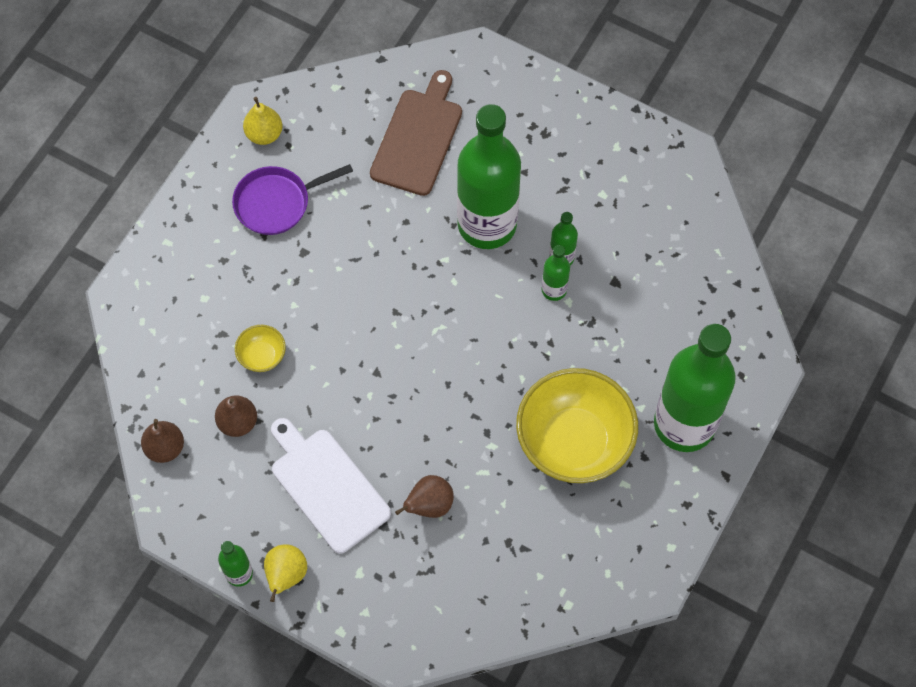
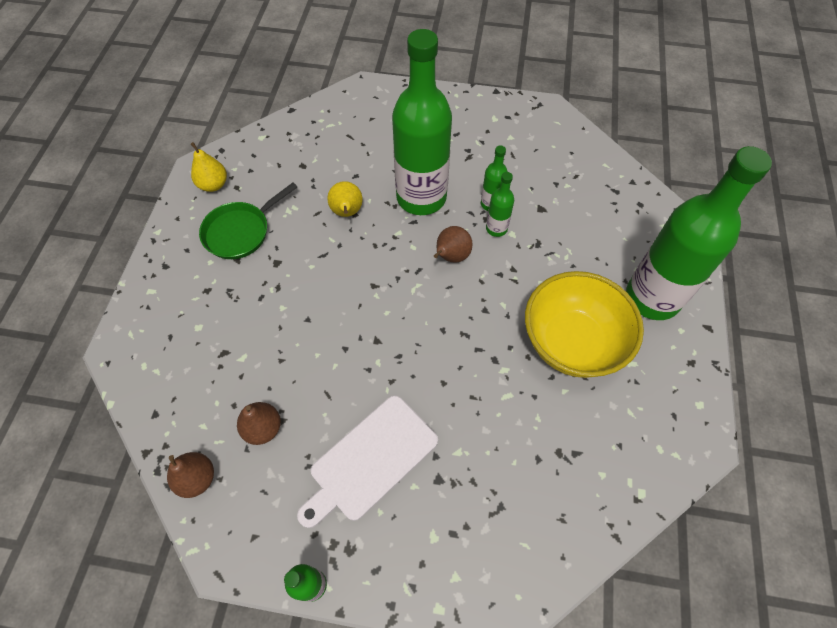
camera: 20 degrees left, 5 degrees down
purple pan [232,164,353,235] -> green pan [199,182,297,259]
yellow bowl [235,325,286,372] -> none
yellow pear [264,544,307,602] -> yellow pear moved to [327,181,363,217]
white cutting board [271,418,391,554] -> white cutting board turned 75 degrees counterclockwise [297,396,438,528]
brown cutting board [370,70,462,196] -> none
brown pear [395,475,454,518] -> brown pear moved to [434,226,473,263]

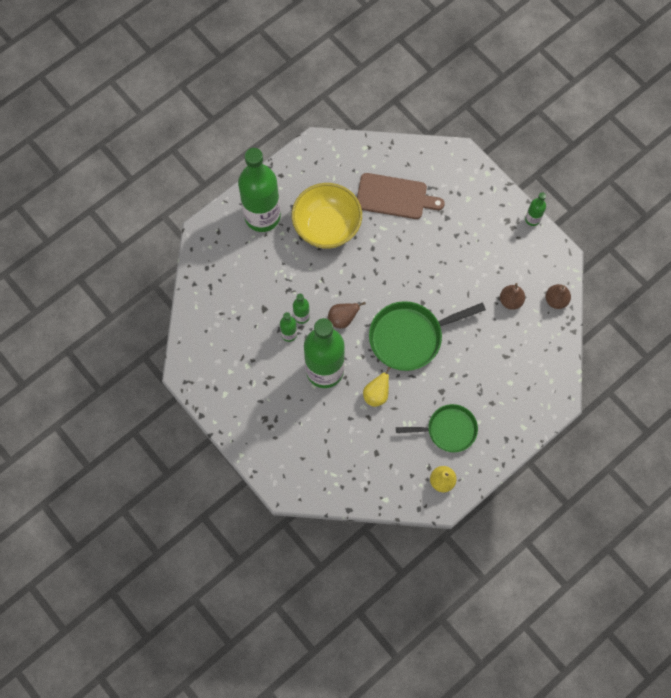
camera: 140 degrees left, 10 degrees up
white cutting board [297,396,438,528] -> none
none -> brown cutting board [357,173,445,219]
none -> green pan [369,301,486,371]

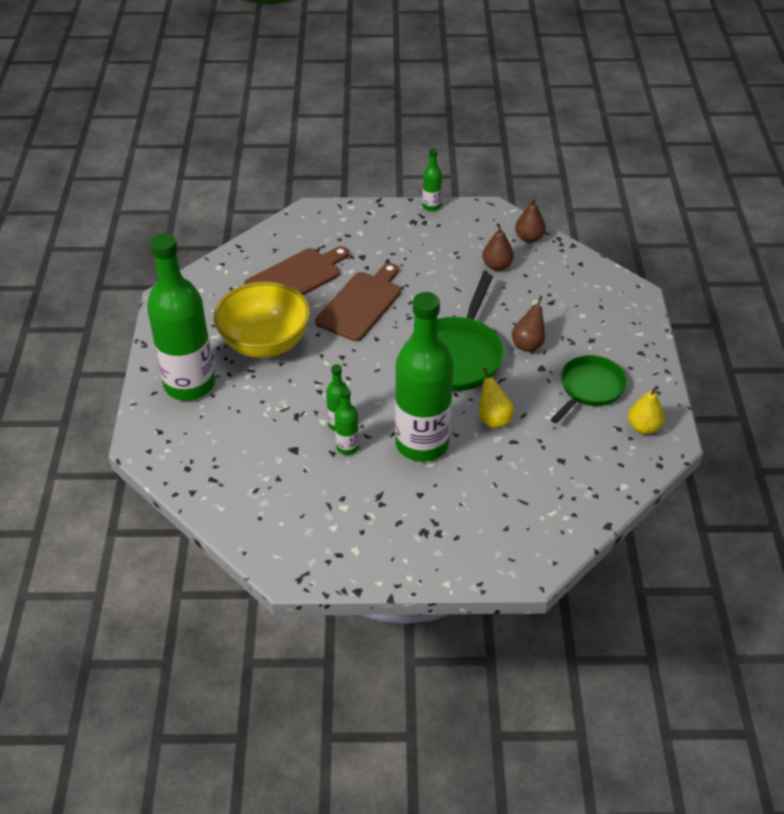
camera: 50 degrees left, 25 degrees down
brown pear [328,302,366,329] -> brown pear moved to [512,296,545,352]
none -> brown cutting board [315,263,401,341]

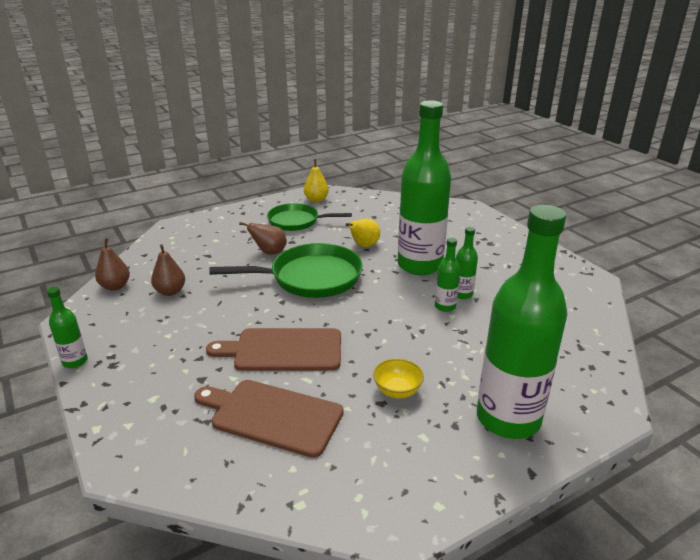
camera: 120 degrees left, 15 degrees down
yellow bowl [214,281,310,358] -> yellow bowl [373,358,424,398], size x0.43

